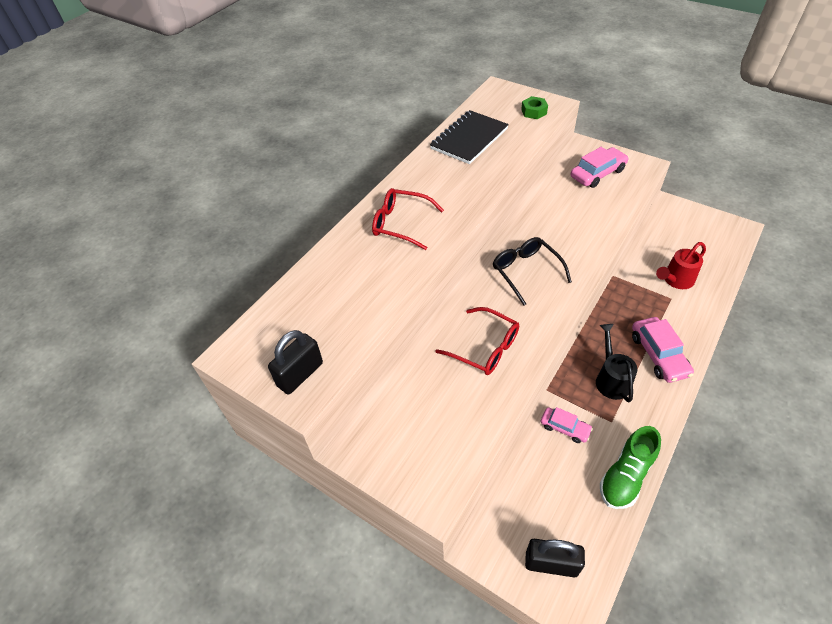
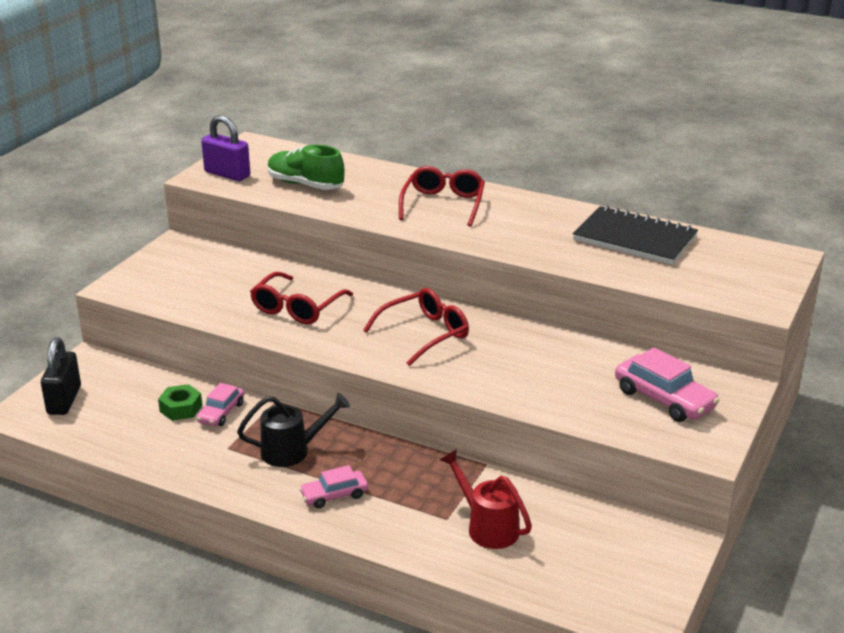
camera: 80 degrees right, 20 degrees down
black padlock [268,330,323,394] -> purple padlock [201,115,250,181]
black glasses [493,237,572,306] -> red glasses [363,288,469,366]
green nut [521,96,548,119] -> green nut moved to [158,384,202,421]
green shoe [600,426,661,509] -> green shoe moved to [268,145,345,190]
pink car [632,317,694,383] -> pink car [299,465,368,508], size x0.61

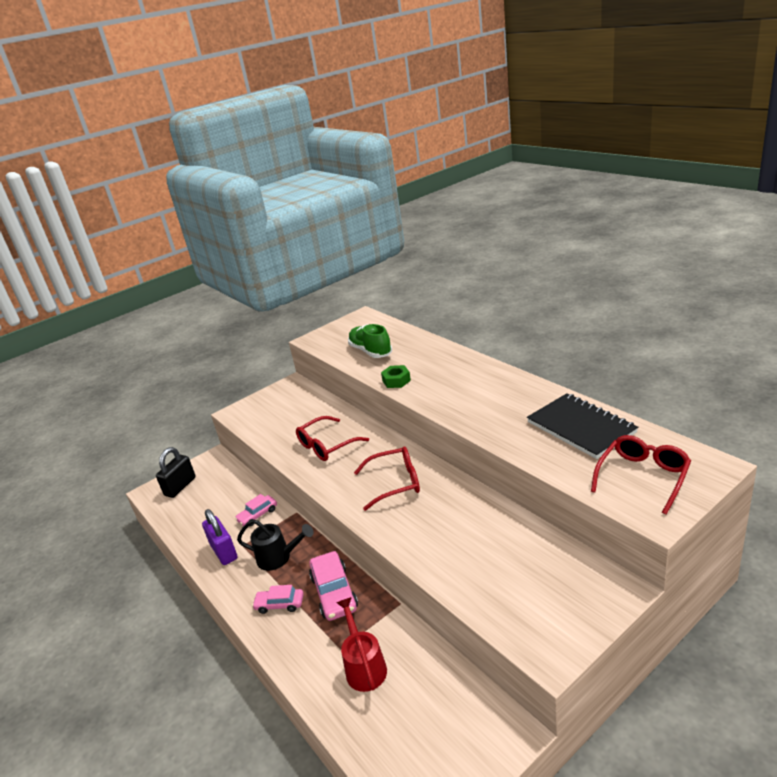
camera: 30 degrees right, 0 degrees up
green nut [158,384,202,421] -> green nut moved to [381,365,411,388]
purple padlock [201,115,250,181] -> purple padlock moved to [202,509,237,565]
red glasses [399,166,485,227] -> red glasses moved to [591,435,691,515]
pink car [615,347,719,422] -> pink car moved to [309,551,358,621]

